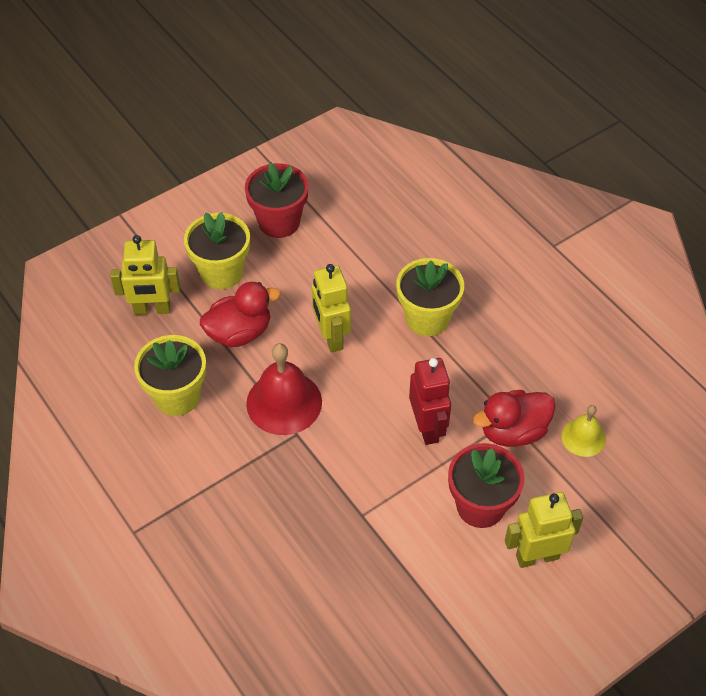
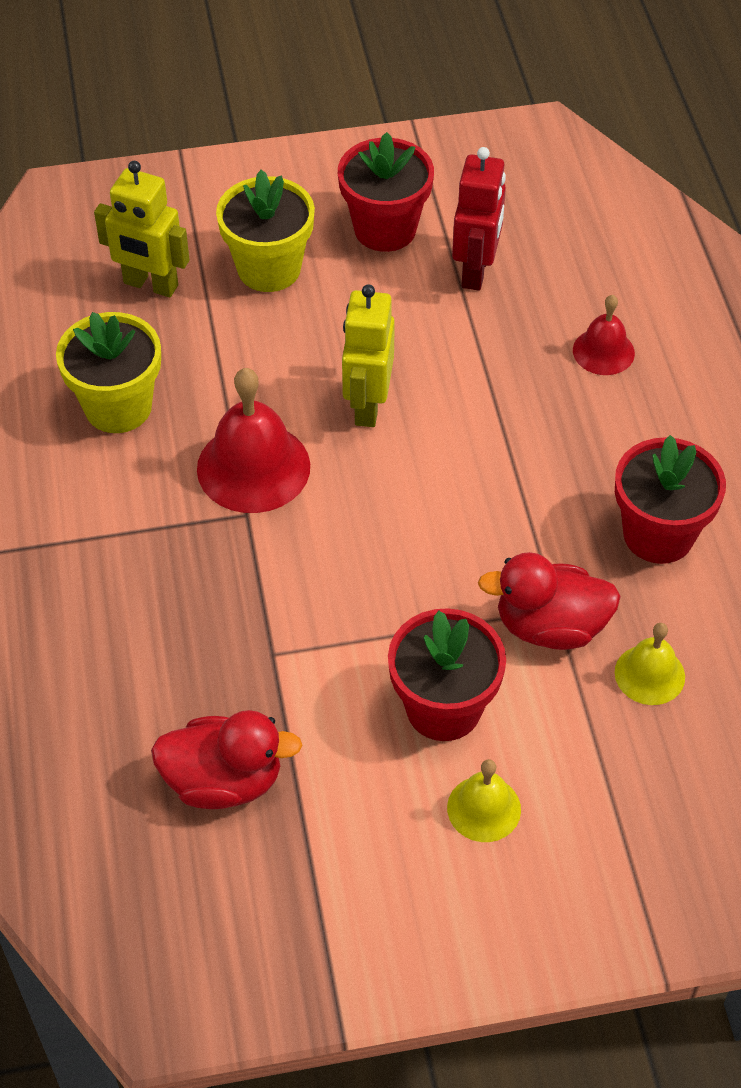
camera: 25 degrees right, 0 degrees up
red duck [200,282,281,347] -> red duck moved to [151,710,302,809]
yellow flower pot [396,258,464,336] -> none
red robot [409,358,451,445] -> red robot moved to [452,147,506,291]
yellow robot [505,492,583,568] -> yellow bell [447,759,521,842]
none -> red bell [573,295,635,375]
none -> red flower pot [615,435,726,564]

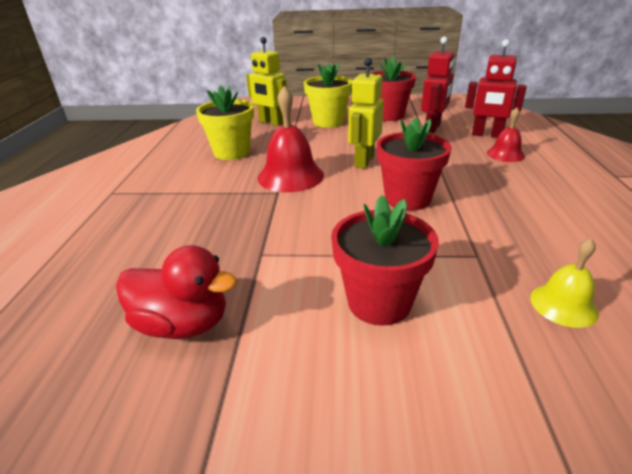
camera: 15 degrees right, 20 degrees down
yellow bell [447,759,521,842] -> none
red duck [478,552,621,650] -> none
red flower pot [615,435,726,564] -> red flower pot moved to [377,117,452,211]
none -> red robot [465,39,527,138]

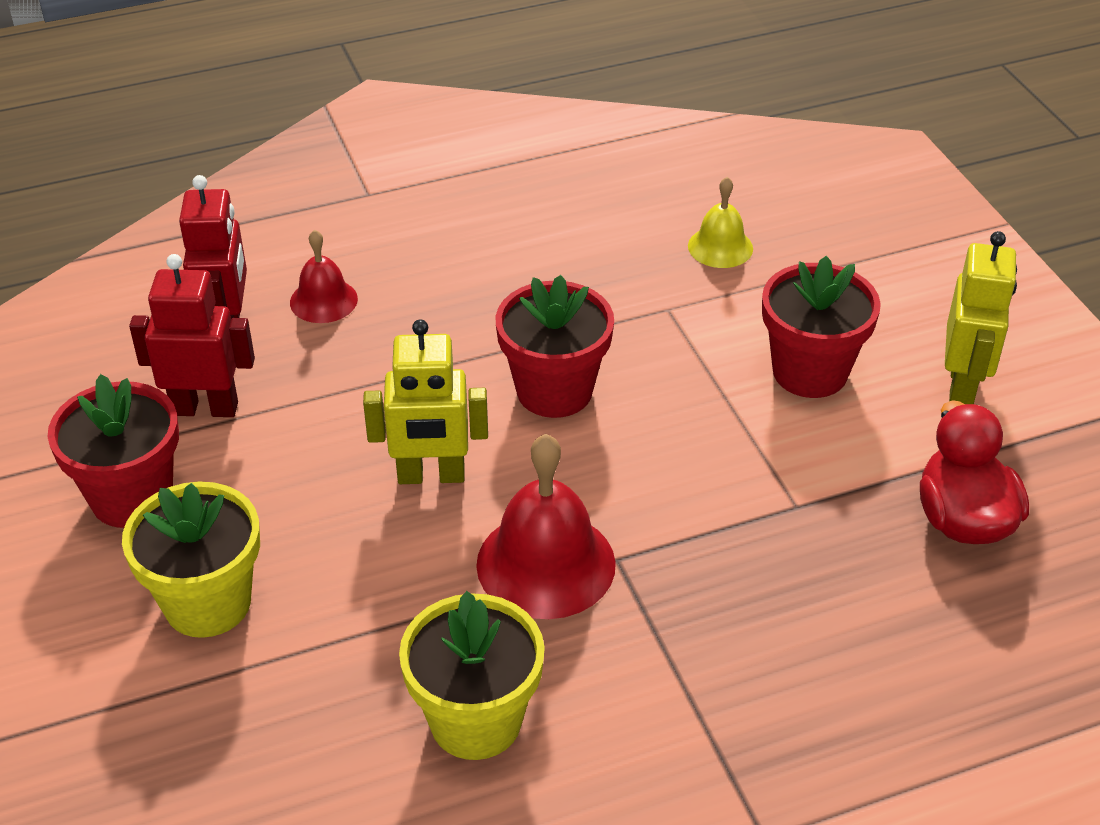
camera: 115 degrees left, 10 degrees up
yellow robot [246,37,286,126] -> yellow robot moved to [945,231,1017,404]

